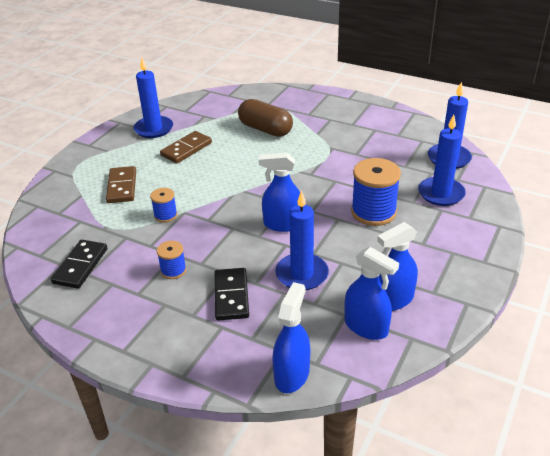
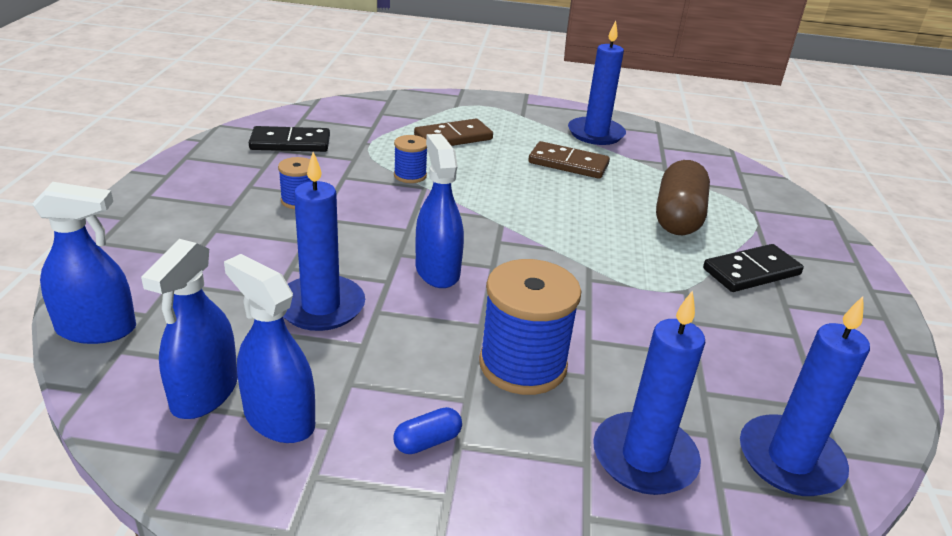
camera: 65 degrees right, 5 degrees down
black domino [214,268,249,321] -> black domino moved to [703,244,804,292]
none -> blue capsule [394,407,462,454]

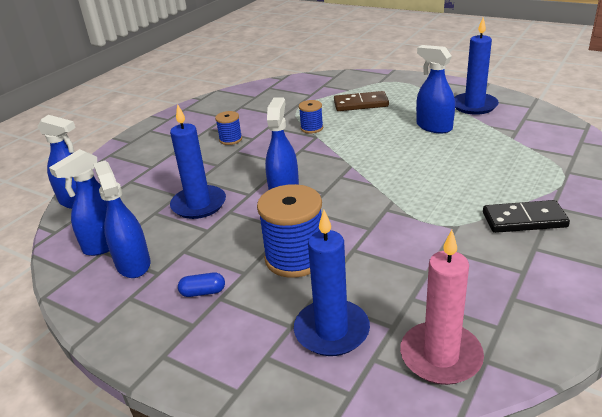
camera: 30 degrees right, 0 degrees up
black domino [249,126,330,152] -> none
brown domino [528,141,610,179] -> blue spray bottle [416,45,455,133]
brown capsule [656,160,710,235] -> none
blue candle [740,296,870,496] -> pink candle [400,230,484,385]

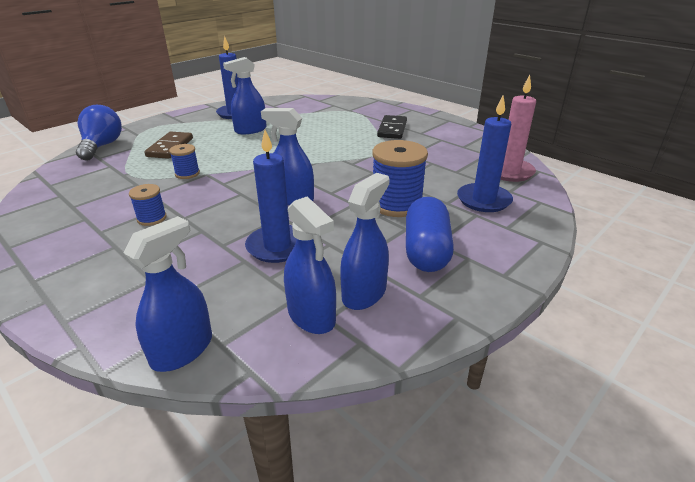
camera: 80 degrees left, 0 degrees up
blue spray bottle [93,161,150,278] -> blue spray bottle turned 135 degrees clockwise [340,173,390,310]
blue capsule [178,272,225,297] -> blue capsule [406,197,454,272], size x2.26
none -> blue light bulb [76,105,122,161]

